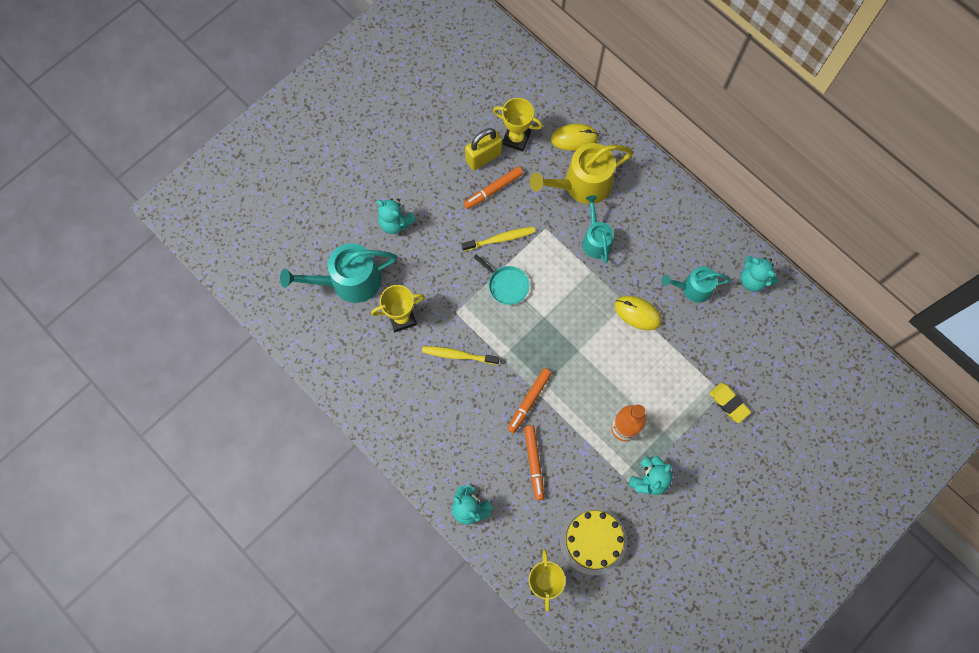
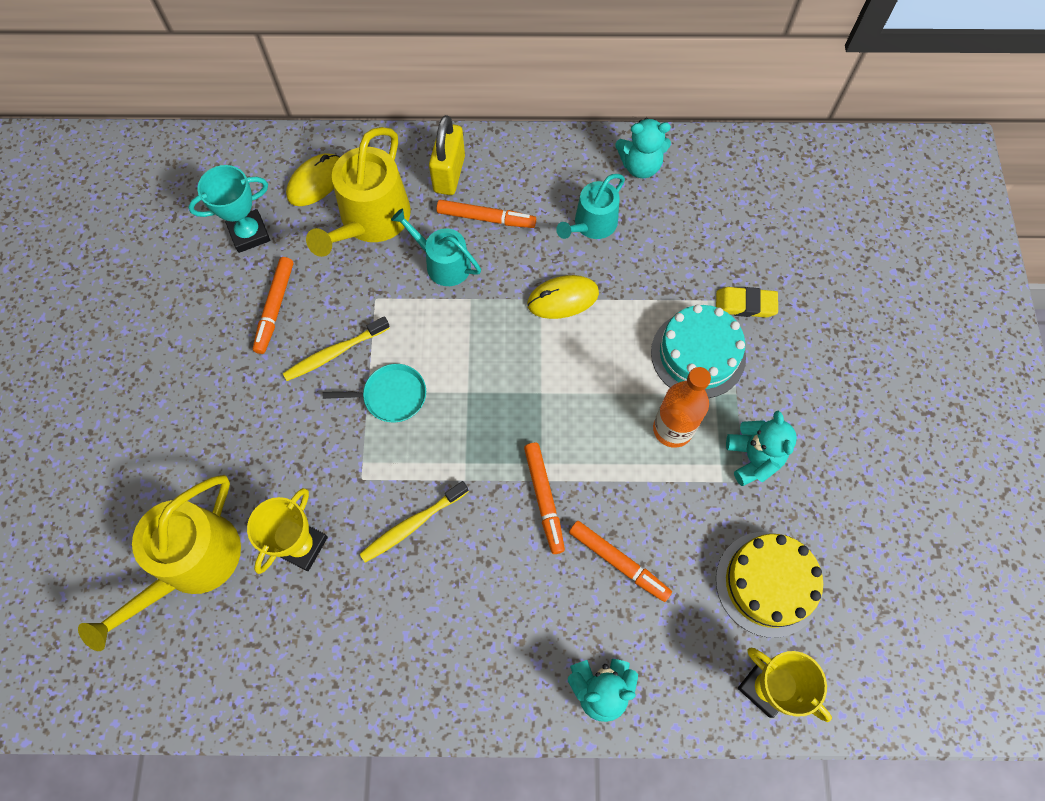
camera: 45 degrees left, 5 degrees down
turquoise watering can [280,243,397,303] -> yellow watering can [78,475,241,651]
turquoise teddy bear [377,198,417,234] -> none
yellow toothbrush [462,227,535,251] -> yellow toothbrush turned 150 degrees counterclockwise [283,316,390,381]
yellow padlock [465,128,502,170] -> yellow padlock moved to [429,115,465,195]
yellow trophy [493,98,543,152] -> turquoise trophy [188,165,270,253]
none -> orange marker [437,200,536,228]
none -> turquoise cake [651,304,746,398]

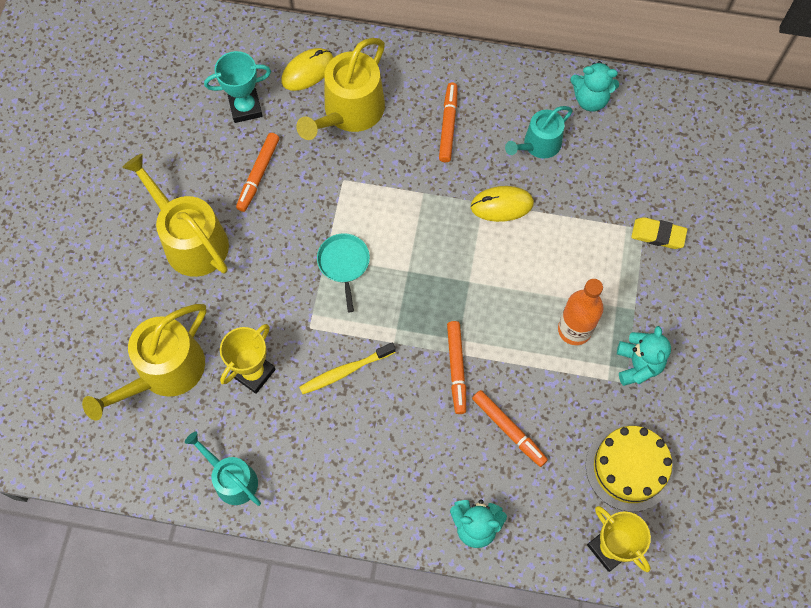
camera: 10 degrees right, 0 degrees up
yellow toothbrush [283,316,390,381] -> none
turquoise pan [323,364,426,422] -> turquoise pan turned 105 degrees counterclockwise [317,233,370,312]
turquoise watering can [391,208,481,286] -> turquoise watering can moved to [185,432,261,506]
yellow padlock [429,115,465,195] -> none
orange marker [437,200,536,228] -> orange marker turned 105 degrees counterclockwise [439,83,457,162]
turquoise cake [651,304,746,398] -> none
none -> yellow watering can [122,154,229,277]

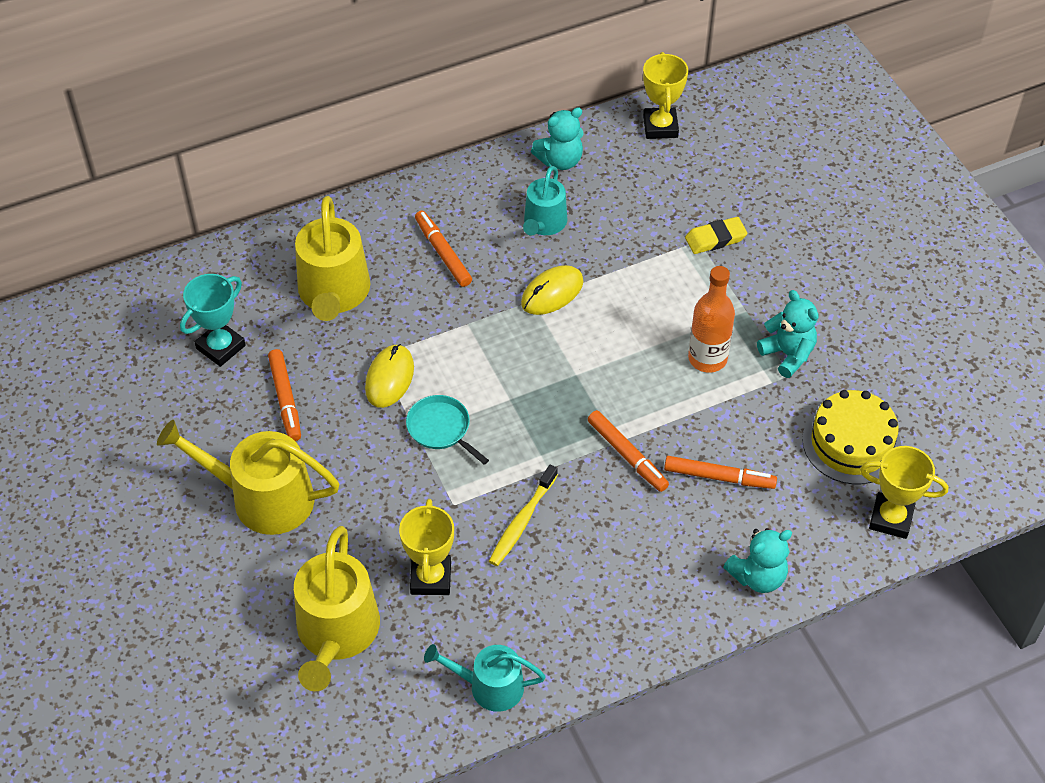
camera: 35 degrees left, 15 degrees down
yellow mouse [281,48,334,91] -> yellow mouse moved to [365,344,414,408]
none -> yellow trophy [643,52,688,139]

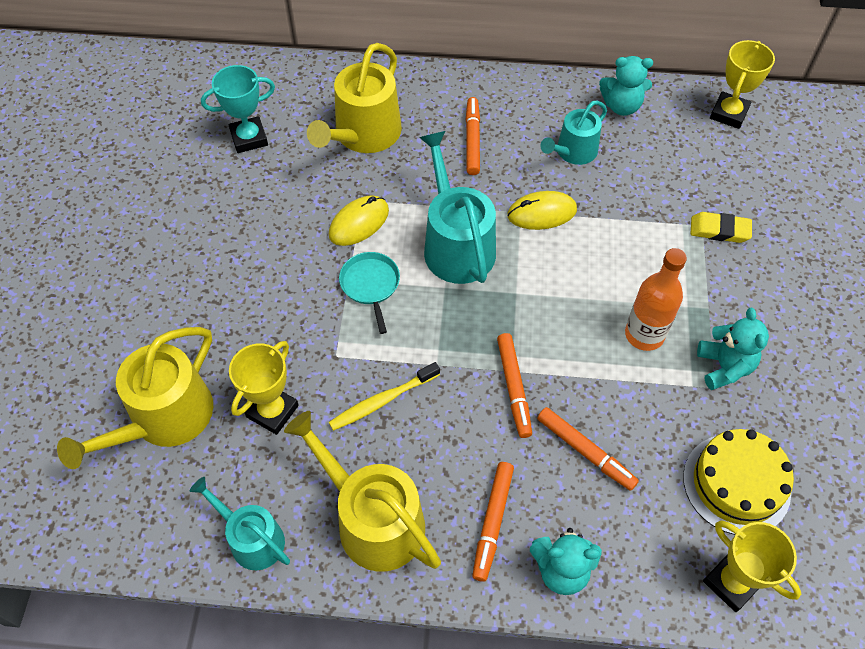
camera: 30 degrees right, 5 degrees up
yellow watering can [157,420,339,535] -> yellow watering can moved to [284,411,441,572]
orange marker [268,349,301,441] -> orange marker moved to [472,462,514,582]
none -> turquoise watering can [419,131,496,284]

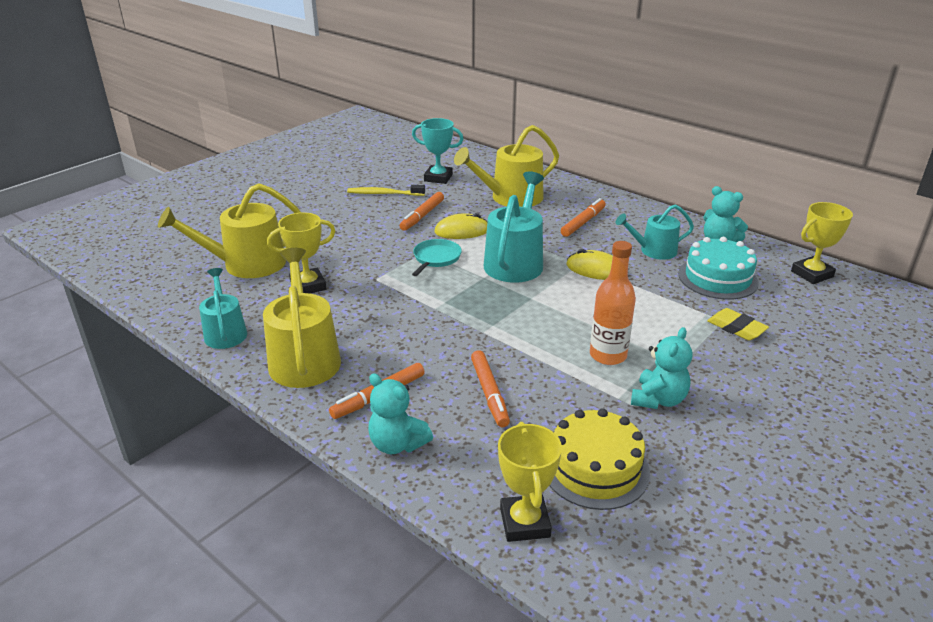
camera: 35 degrees right, 25 degrees down
yellow toothbrush [329,362,440,431] -> yellow toothbrush moved to [347,185,425,196]
orange marker [497,333,532,438] -> orange marker moved to [400,192,444,231]
none -> turquoise cake [678,237,759,300]

